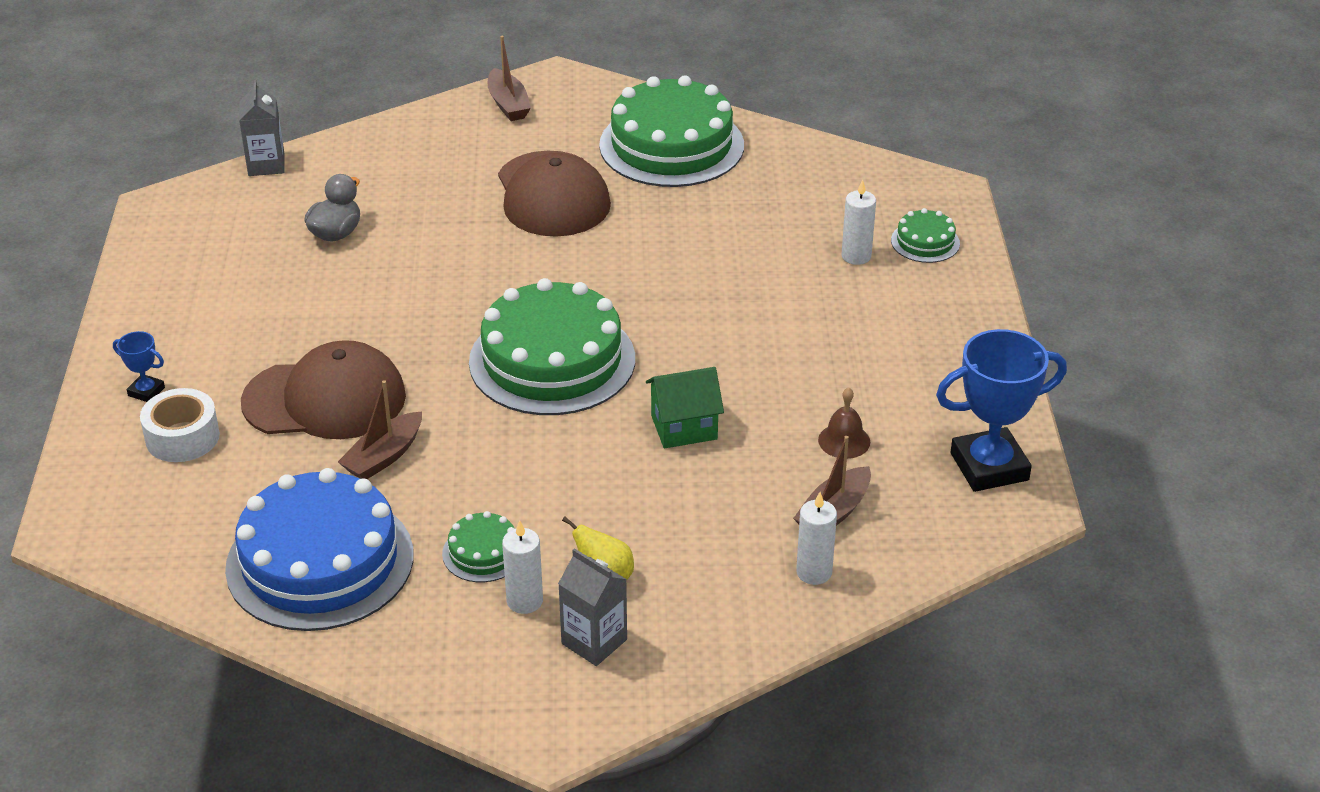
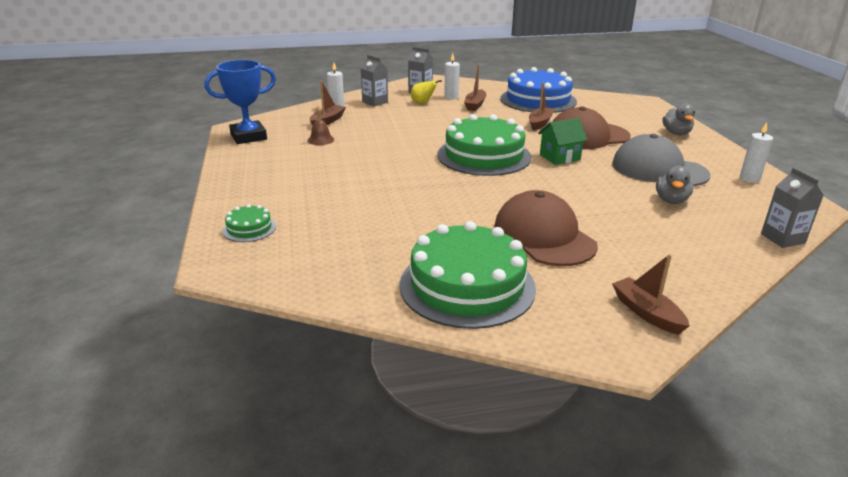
camera: 170 degrees right, 10 degrees down
blue trophy [113,331,165,402] -> grey duck [662,103,695,135]
white tape [140,388,220,462] -> none
green cake [442,511,515,582] -> brown boat [464,64,486,111]
green house [646,367,724,448] -> green house moved to [538,118,588,165]
white candle [842,179,876,265] -> white candle moved to [740,122,773,183]
none -> grey carton [361,55,388,106]
none -> grey cap [612,134,711,186]

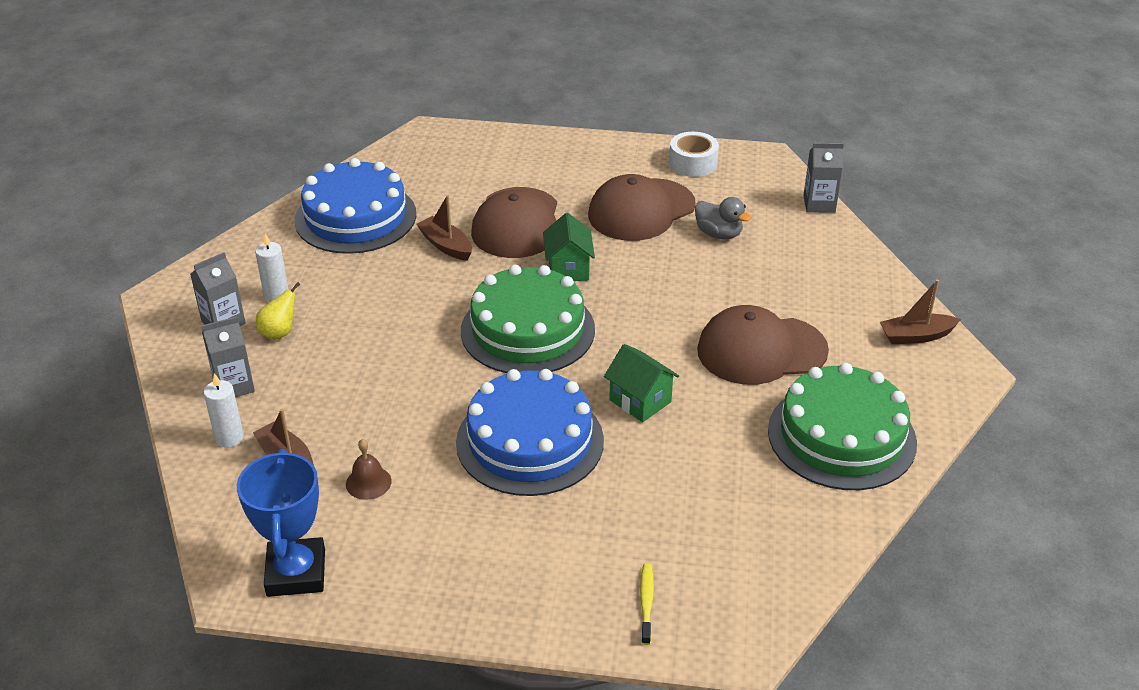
camera: 70 degrees left, 10 degrees up
green cake [222,204,276,242] -> yellow toothbrush [640,564,654,645]
brown boat [464,64,486,111] -> none
grey cap [612,134,711,186] -> brown cap [588,174,696,241]
grey duck [662,103,695,135] -> none
white candle [740,122,773,183] -> white tape [669,132,719,177]
none -> blue cake [456,369,604,496]
none -> green house [604,344,679,422]

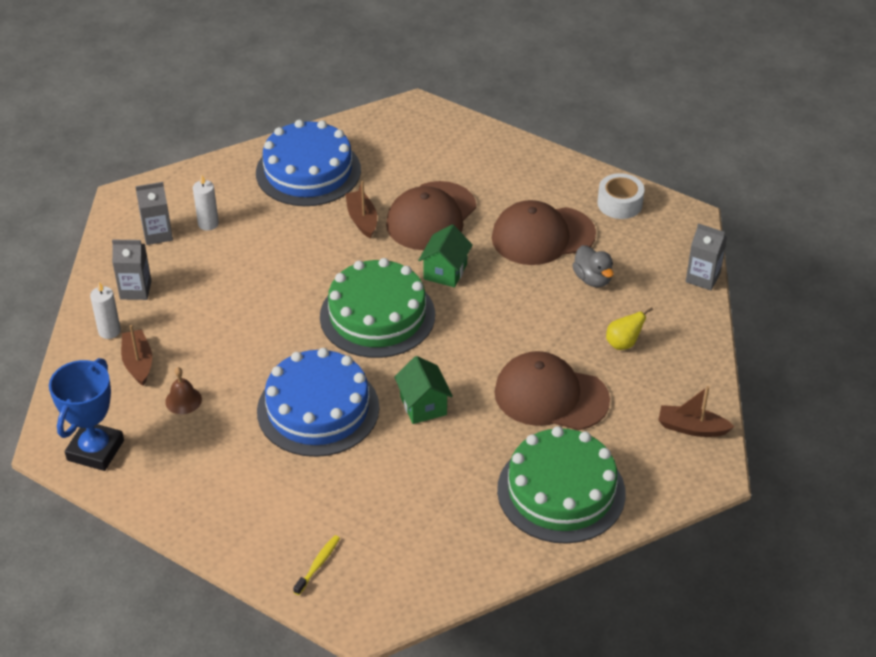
camera: 25 degrees right, 5 degrees up
yellow pear [256,282,301,340] -> yellow pear moved to [606,307,653,350]

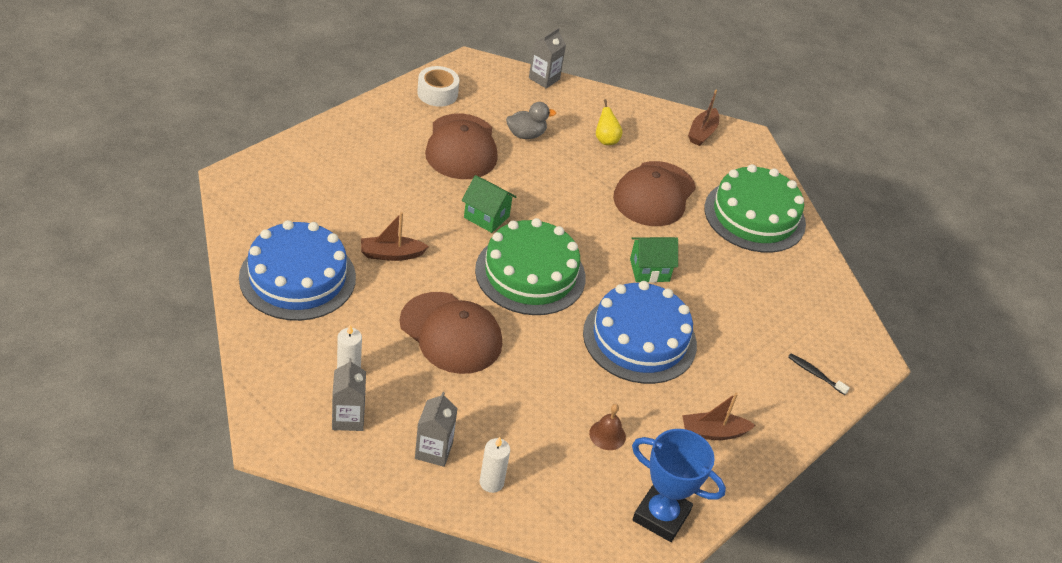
camera: 85 degrees left, 0 degrees up
brown boat [121,325,152,386] -> brown boat moved to [682,393,756,440]
yellow toothbrush [293,535,340,595] -> black toothbrush [788,353,850,395]
brown cap [386,181,476,250] -> brown cap moved to [400,292,502,374]

